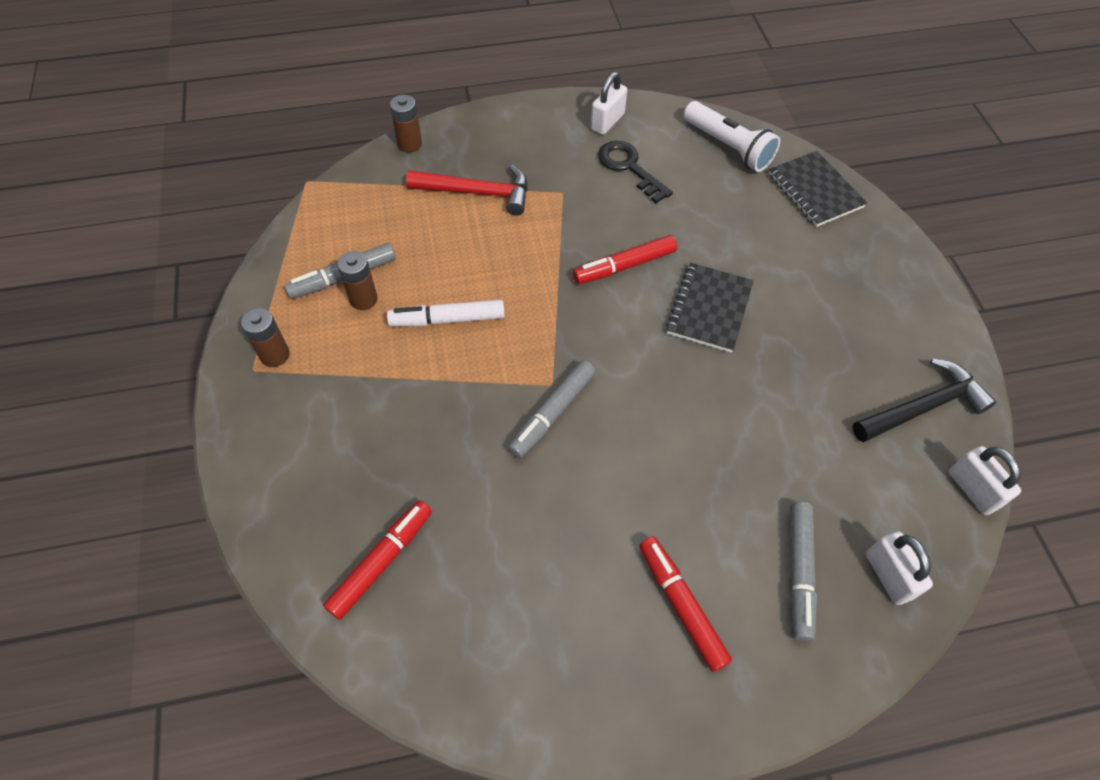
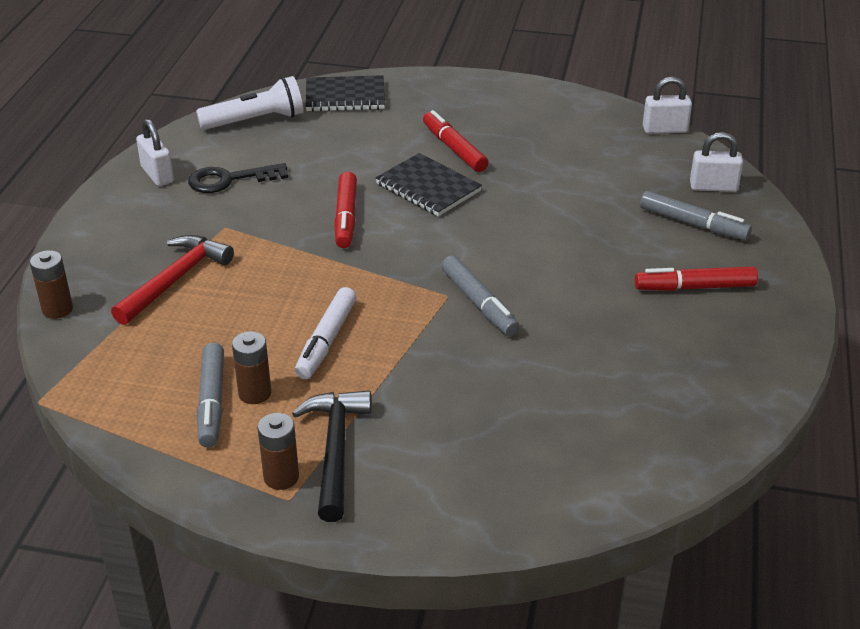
camera: 65 degrees left, 20 degrees down
red marker [323,500,432,620] -> red marker moved to [423,110,488,172]
black hammer [852,358,996,442] -> black hammer moved to [292,390,371,522]

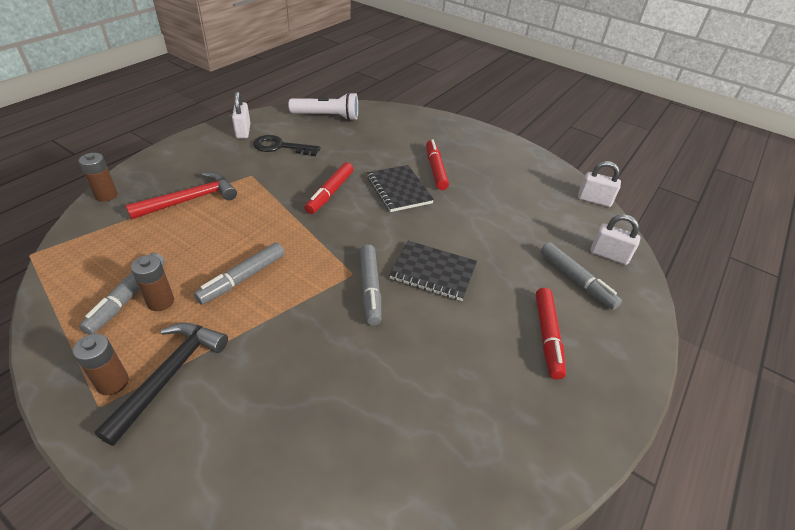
camera: 20 degrees right, 5 degrees up
white marker [295,287,357,379] -> grey marker [194,243,285,305]
black notebook [305,75,385,112] -> black notebook moved to [389,241,477,301]
red marker [635,266,758,291] -> red marker turned 105 degrees counterclockwise [536,288,566,379]

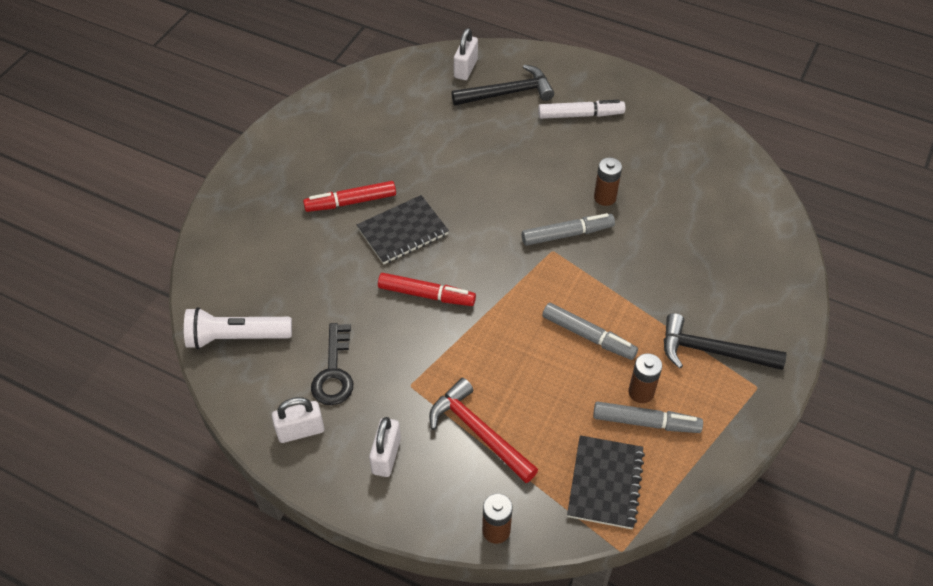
camera: 95 degrees left, 10 degrees up
brown battery [73,334,129,395] -> brown battery moved to [594,158,622,206]
white flashlight [288,92,358,121] -> white flashlight turned 90 degrees counterclockwise [184,307,292,349]
black notebook [389,241,477,301] -> black notebook moved to [567,435,645,529]
red marker [536,288,566,379] -> white marker [538,100,625,119]
grey marker [541,242,622,310] -> black hammer [452,64,554,105]
white padlock [578,161,621,207] -> white padlock moved to [369,417,401,477]

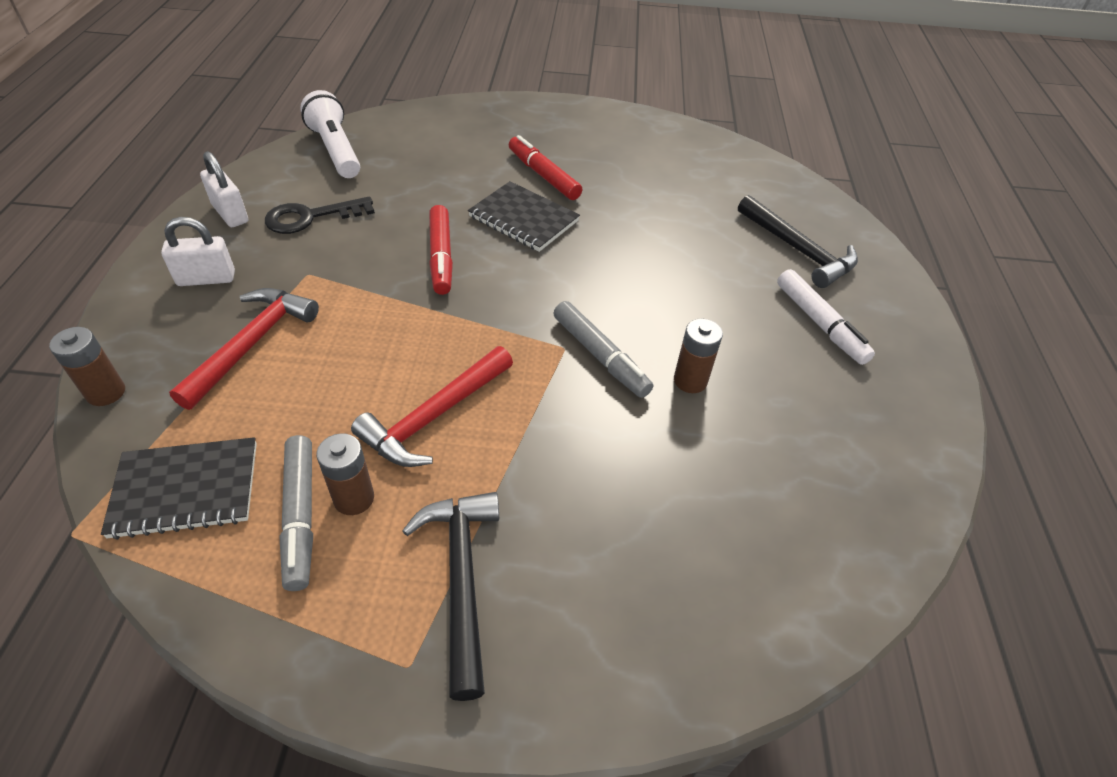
camera: 65 degrees right, 5 degrees down
white padlock [454,28,478,80] -> none
grey marker [542,303,638,360] -> red hammer [351,346,513,467]

